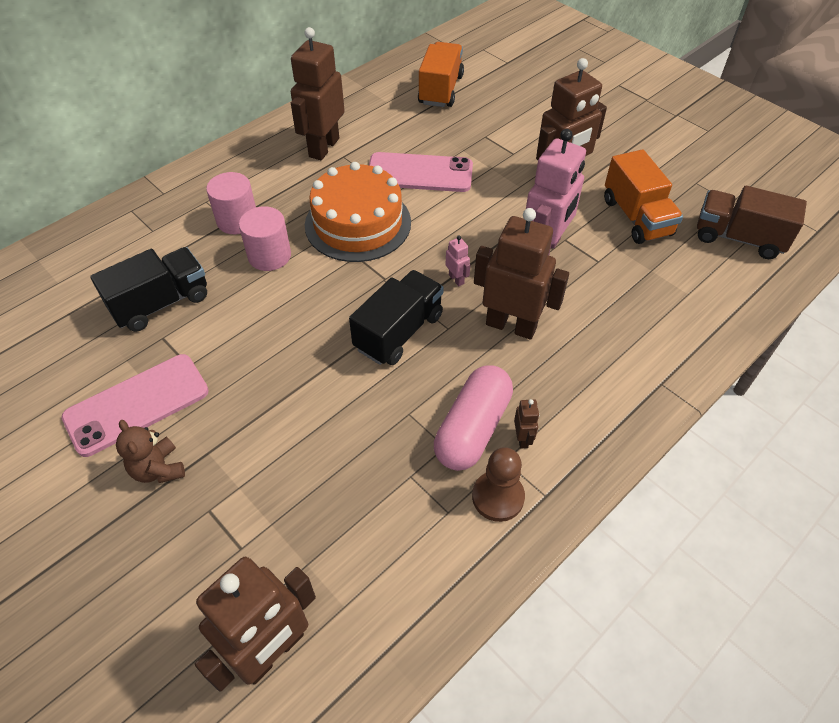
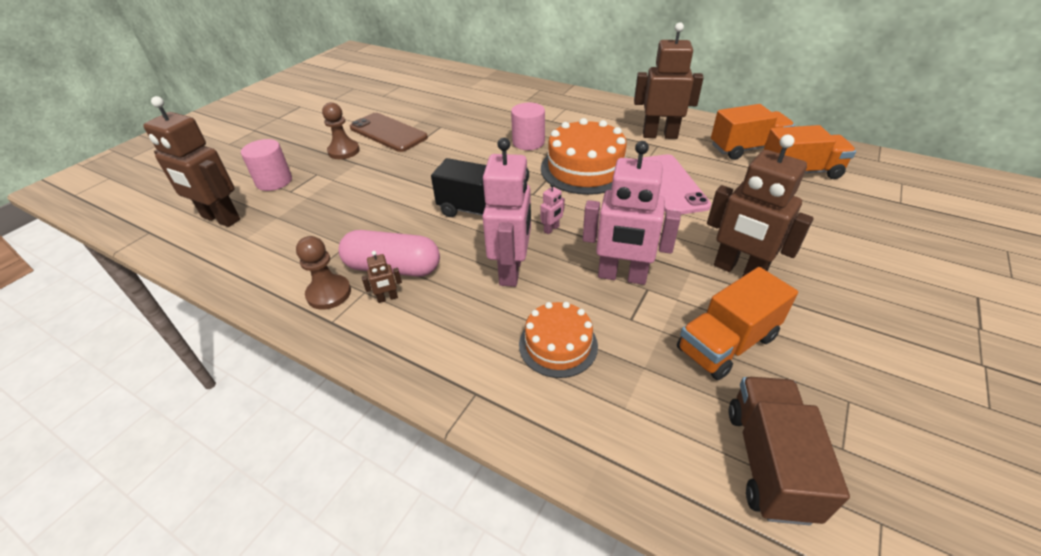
camera: 75 degrees right, 10 degrees down
pink phone [61,354,209,457] -> brown phone [350,113,428,152]
black truck [90,247,207,332] -> none
brown teddy bear [116,420,185,483] -> brown pawn [322,102,360,159]
pink cylinder [206,172,256,234] -> pink cylinder moved to [241,139,292,191]
brown robot [474,208,569,340] -> pink robot [482,138,531,287]
none -> orange cake [519,302,598,378]
none -> orange truck [711,104,795,160]

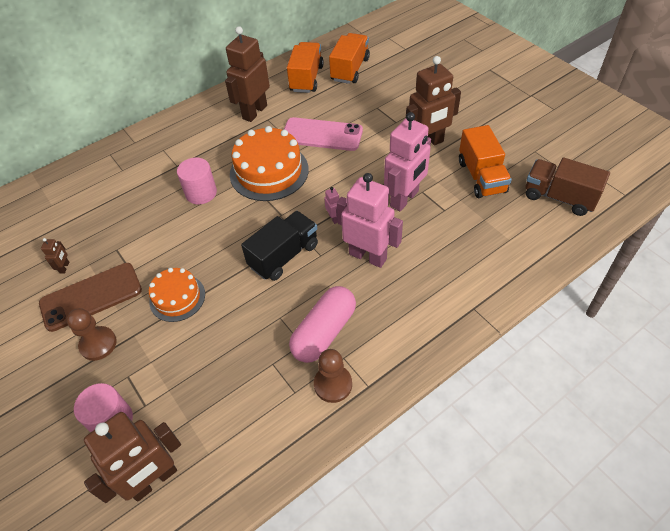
camera: 65 degrees left, 10 degrees up
brown robot [362,251,402,303] -> brown robot moved to [41,238,69,274]
orange cake [519,302,598,378] -> orange cake moved to [149,268,205,322]

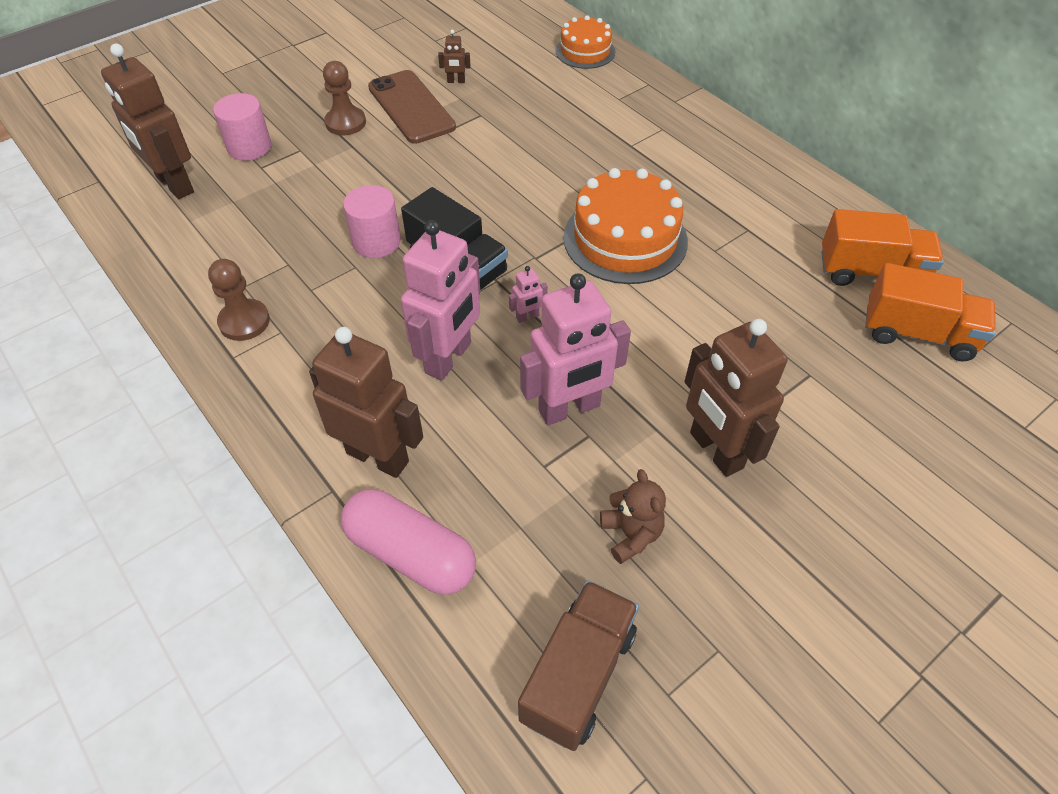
camera: 85 degrees right, 0 degrees up
orange cake [149,268,205,322] -> orange cake moved to [555,15,615,69]
pink cylinder [177,157,217,204] -> pink cylinder moved to [343,185,401,258]
brown robot [225,26,270,122] -> brown robot moved to [309,327,423,478]
pink phone [284,117,363,151] -> none
pink capsule [289,286,356,363] -> pink capsule moved to [341,489,476,595]
pink robot [384,112,431,211] -> pink robot turned 60 degrees counterclockwise [520,273,631,425]
orange truck [459,125,512,198] -> brown teddy bear [600,469,666,564]

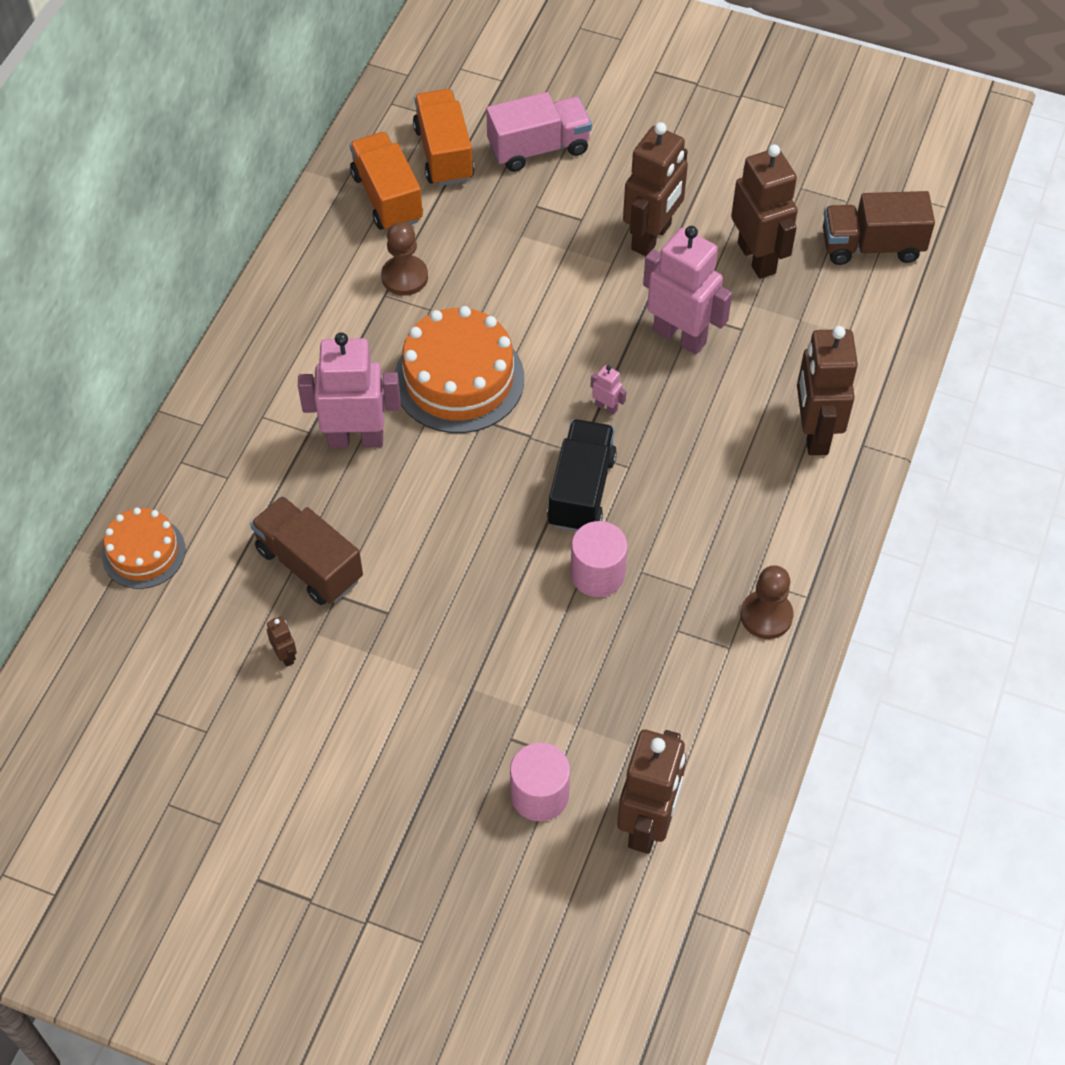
camera: 120 degrees left, 5 degrees up
brown pawn [323,61,366,135] -> brown pawn moved to [381,222,428,296]
pink capsule [341,489,476,595] -> none
brown phone [368,70,456,144] -> none
pink robot [401,220,480,381] -> pink robot moved to [298,332,401,448]
brown teddy bear [600,469,666,564] -> brown robot [731,144,798,279]
none -> brown truck [250,496,363,605]
none -> pink truck [486,92,592,172]

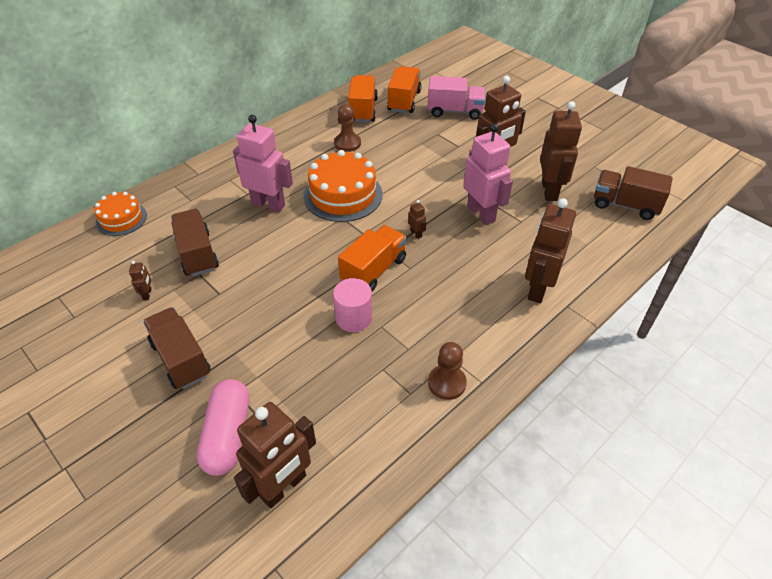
camera: 25 degrees right, 10 degrees down
pink cylinder [510,743,570,821] -> pink capsule [197,379,249,476]
black truck [547,419,617,532] -> orange truck [338,225,407,292]
pink robot [591,365,626,415] -> brown robot [408,200,426,239]
none -> brown truck [143,307,211,389]

